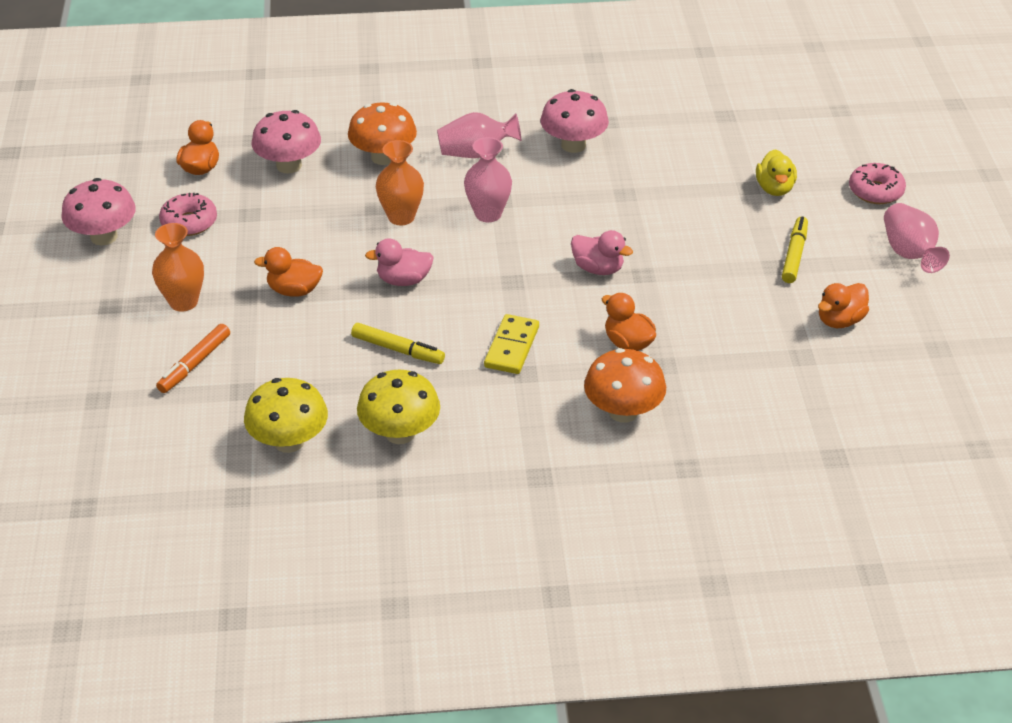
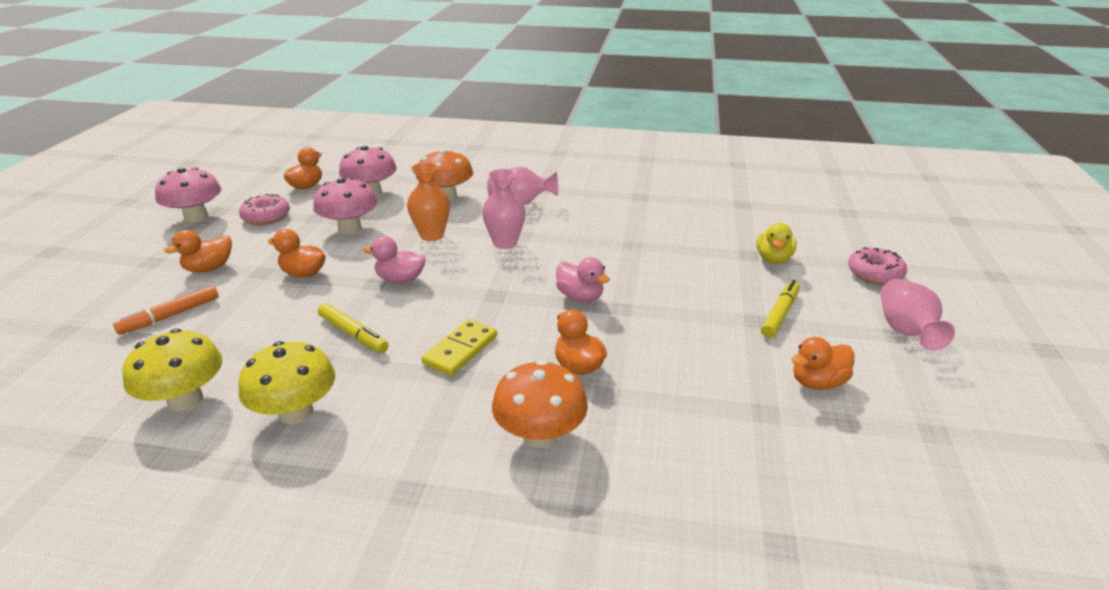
camera: 15 degrees right, 10 degrees down
orange vase [152,223,204,311] -> orange duck [164,230,232,272]
pink mushroom [540,89,609,153] -> pink mushroom moved to [313,177,377,234]

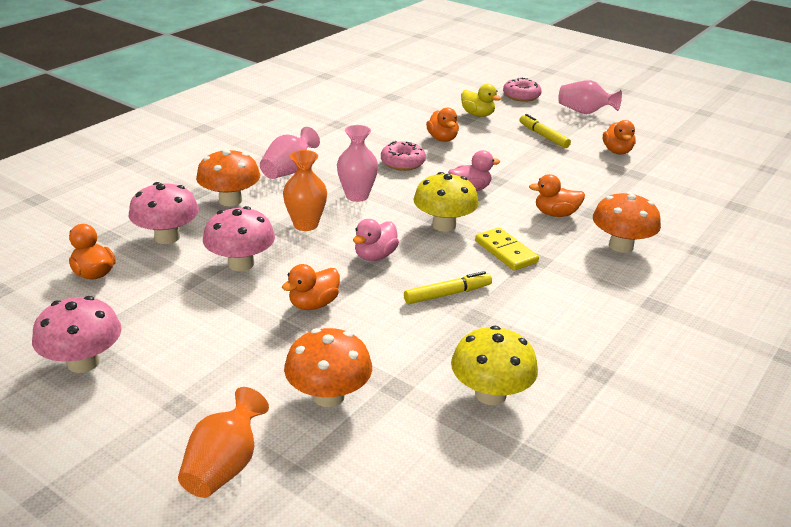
camera: 65 degrees left, 0 degrees up
orange marker [113,286,219,335] -> orange mushroom [284,328,372,407]
orange duck [164,230,232,272] -> orange duck moved to [426,108,459,142]
yellow mushroom [238,341,335,424] -> yellow mushroom moved to [413,172,479,232]
pink donut [239,194,290,225] -> pink donut moved to [381,141,426,171]
none -> orange vase [178,387,269,498]

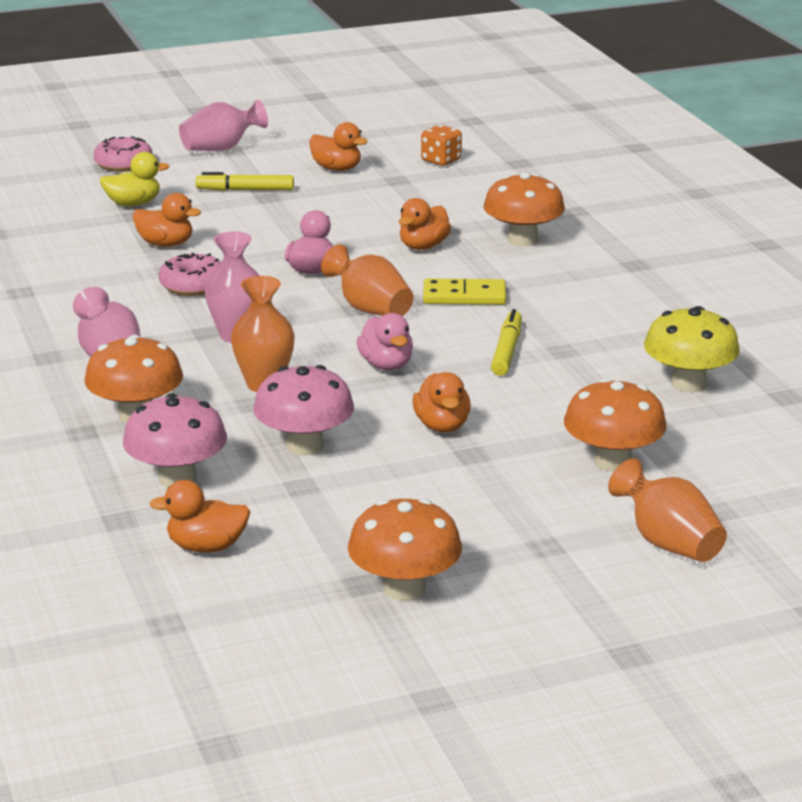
camera: 55 degrees left, 5 degrees down
pink mushroom [32,296,122,373] -> orange mushroom [348,498,462,601]
yellow mushroom [413,172,479,232] -> orange vase [321,244,414,316]
none -> orange dice [421,125,462,166]

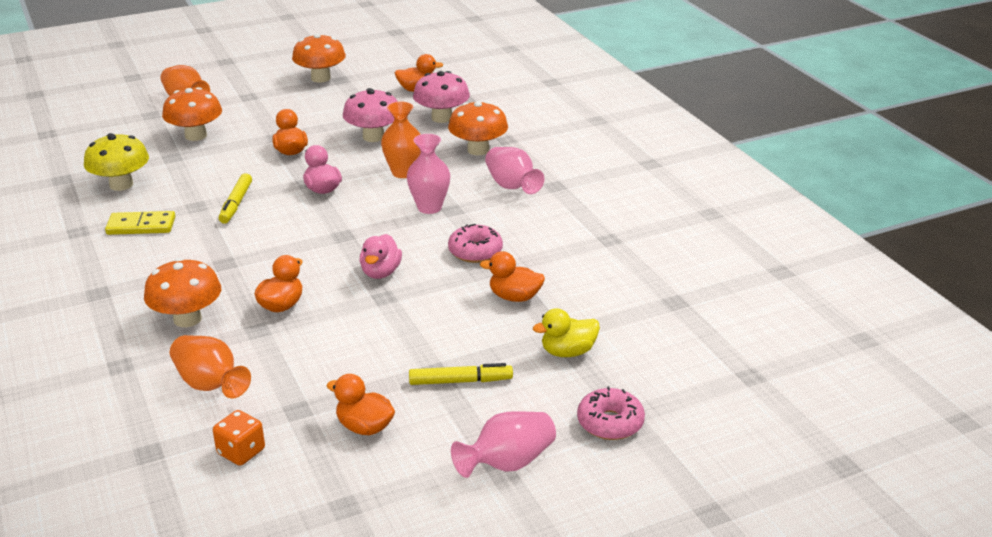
camera: 175 degrees right, 5 degrees up
orange vase [321,244,414,316] -> orange vase moved to [170,335,251,399]
yellow domino [423,278,506,305] -> yellow domino moved to [105,211,175,235]

